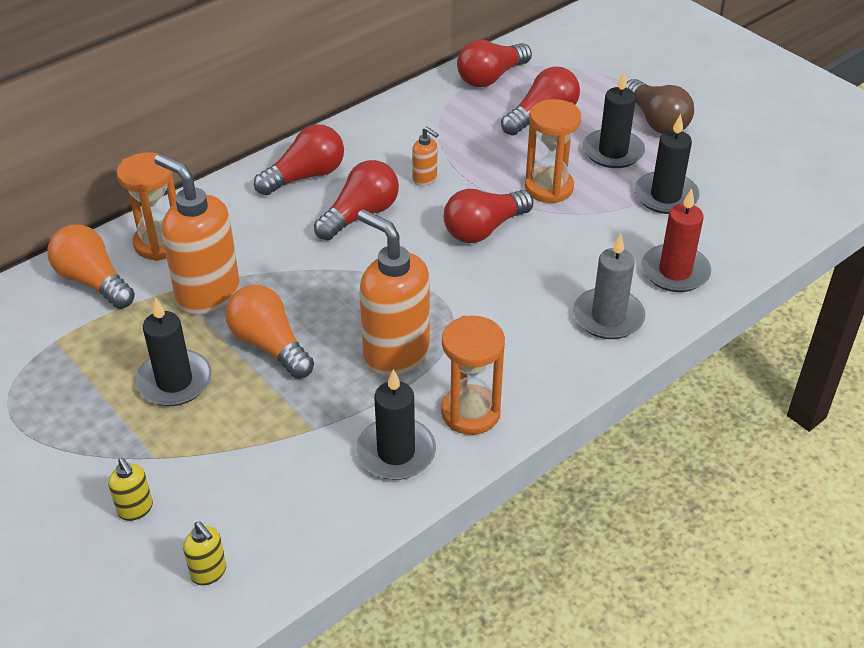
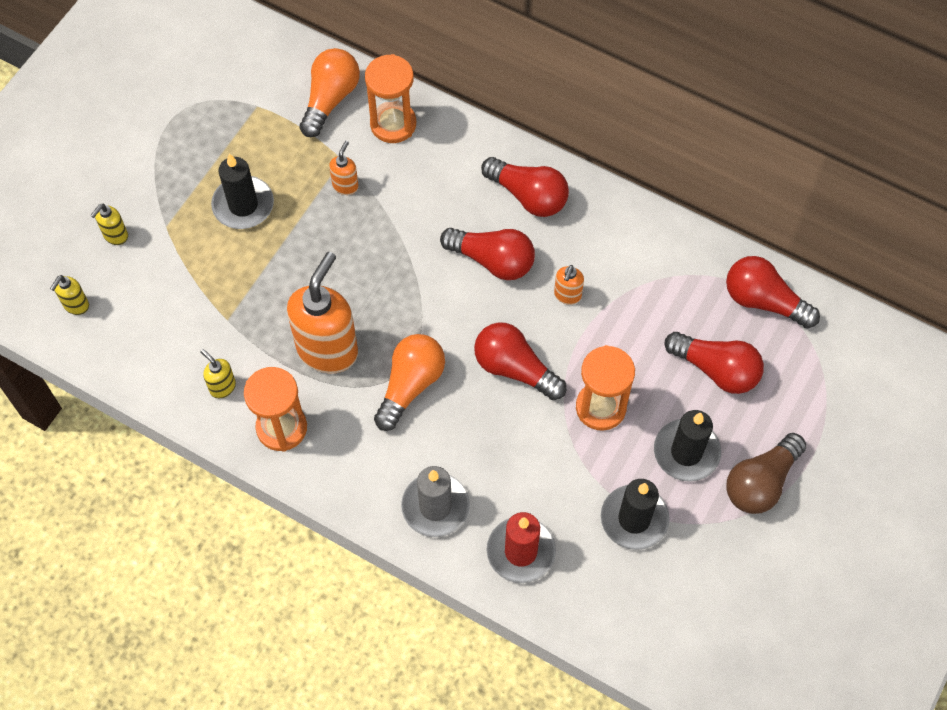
camera: 70 degrees right, 20 degrees up
orange soap dispenser [154,154,240,315] -> orange soap dispenser [329,141,359,195], size x0.44
orange light bulb [226,285,314,379] -> orange light bulb moved to [374,334,445,431]
black candle [356,369,436,480] -> yellow soap dispenser [200,349,236,399]

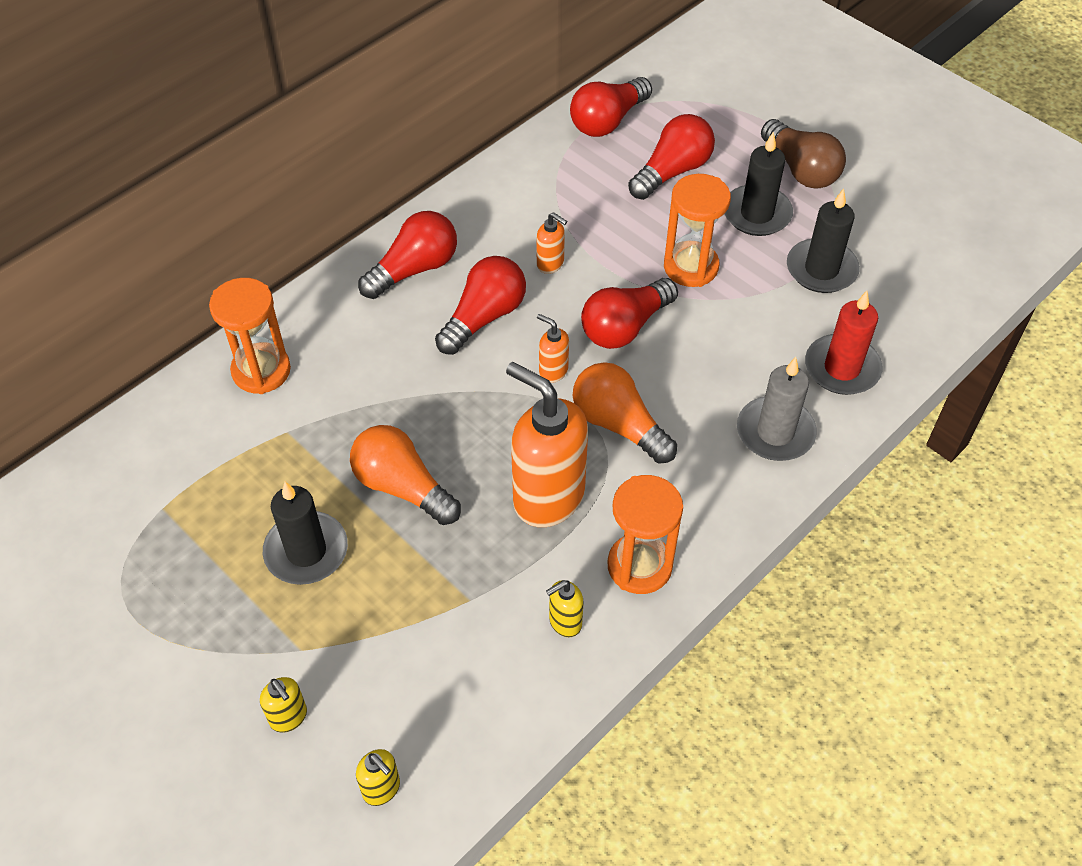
camera: 75 degrees left, 10 degrees down
orange light bulb [300,48,360,137] -> orange light bulb moved to [350,425,461,525]
orange soap dispenser [329,141,359,195] -> orange soap dispenser moved to [537,314,569,383]

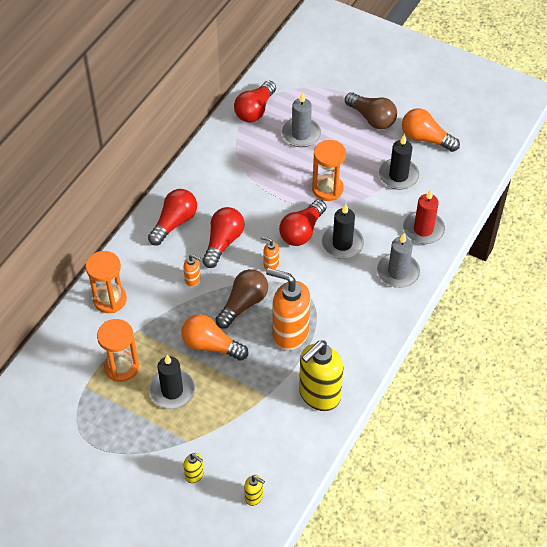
camera: 15 degrees left, 0 degrees up
orange soap dispenser [537,212,567,274] -> orange soap dispenser moved to [183,255,201,287]
yellow soap dispenser [546,580,584,637] -> yellow soap dispenser [299,340,343,411], size x2.25
orange light bulb [573,362,677,464] -> orange light bulb moved to [402,108,460,152]
orange hourglass [608,475,683,594] -> orange hourglass moved to [97,319,139,382]
red light bulb [628,114,715,200] -> grey candle [282,92,321,147]
black candle [725,132,793,236] -> black candle moved to [322,204,364,259]
none -> brown light bulb [215,269,268,328]

